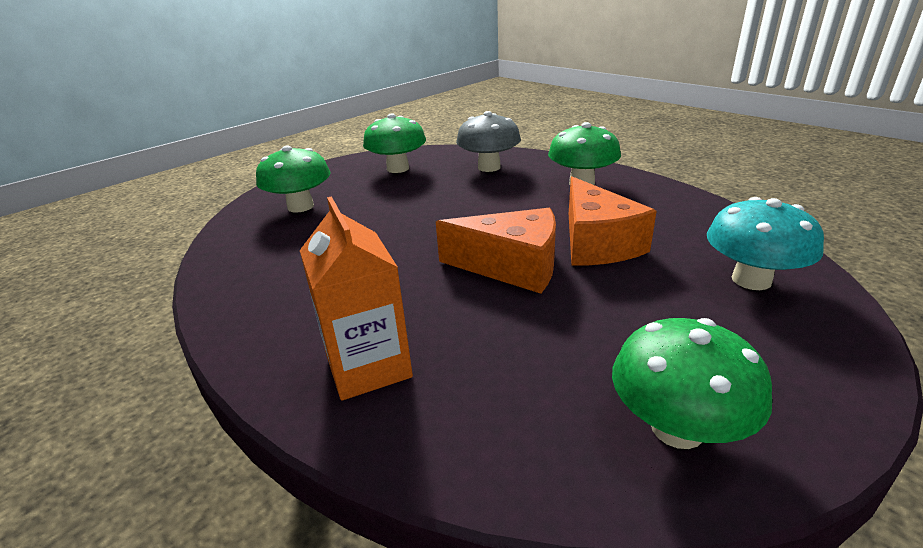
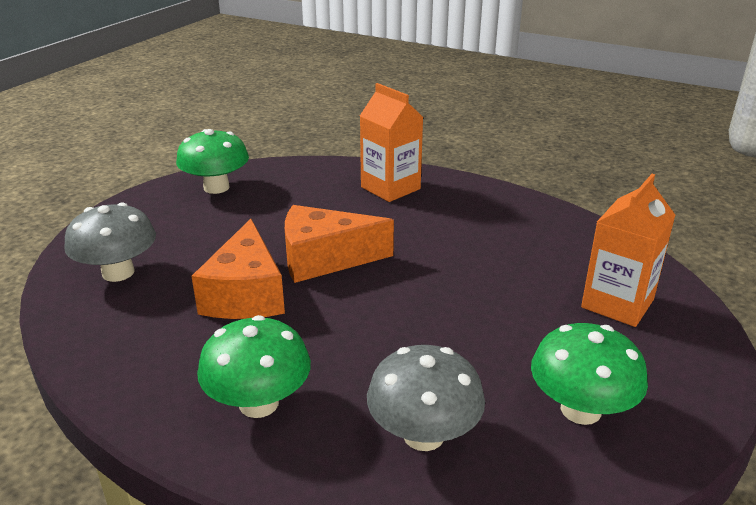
camera: 160 degrees right, 0 degrees up
green mushroom [256,145,331,213] -> orange carton [581,174,675,327]
orange cheese [569,176,657,266] -> orange cheese turned 150 degrees counterclockwise [192,219,285,319]
turquoise mushroom [707,197,824,290] -> grey mushroom [64,203,156,282]

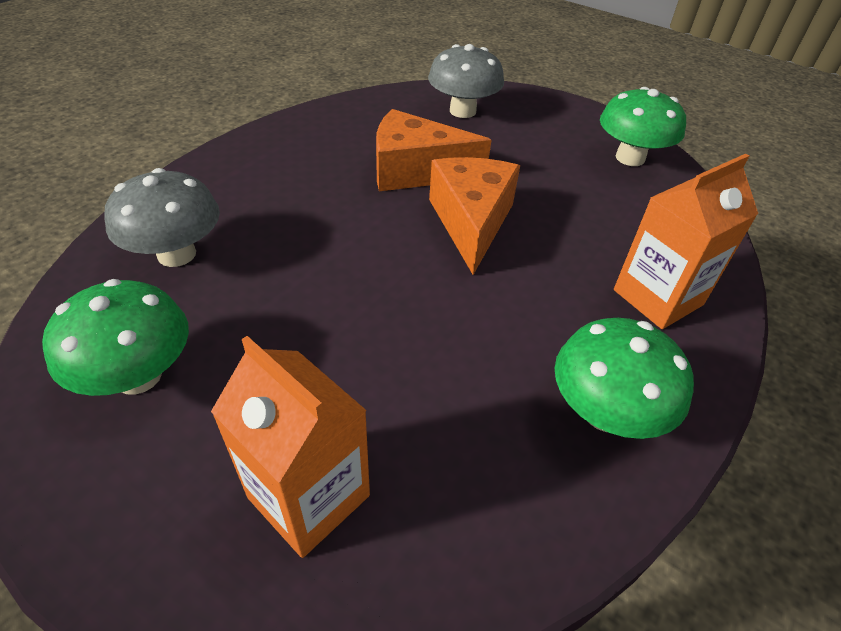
camera: 95 degrees right, 15 degrees up
green mushroom [197,315,311,418] -> green mushroom moved to [555,318,694,439]

